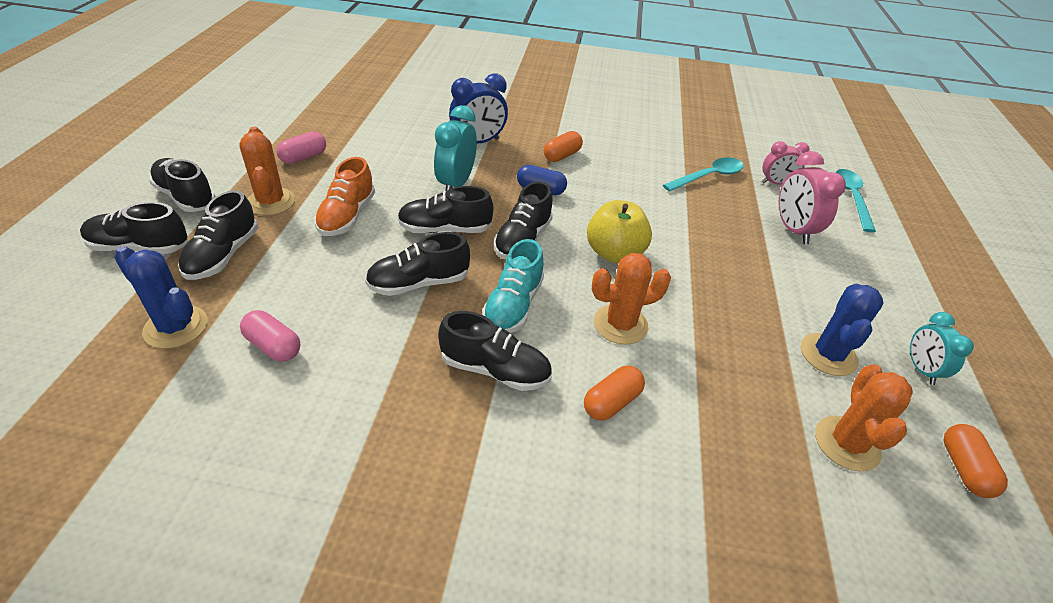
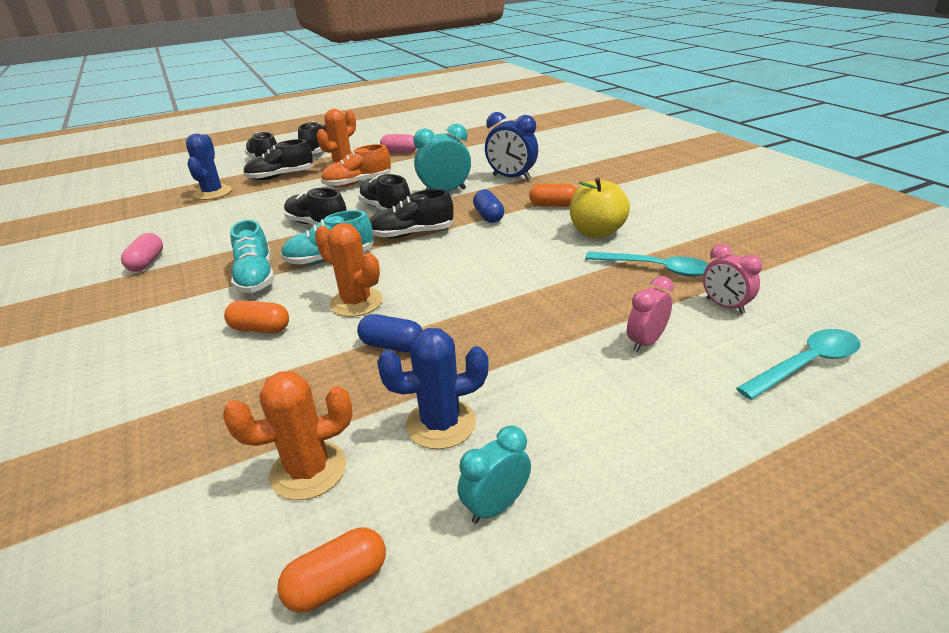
camera: 60 degrees right, 10 degrees down
pink capsule [240,310,300,361] -> pink capsule moved to [121,233,163,272]
black shoe [438,311,552,391] -> turquoise shoe [230,220,274,293]
yellow apple [587,200,652,263] -> yellow apple moved to [570,178,630,238]
pink clock [779,151,846,244] -> pink clock [627,276,674,352], size x0.65
none -> blue capsule [357,314,423,353]

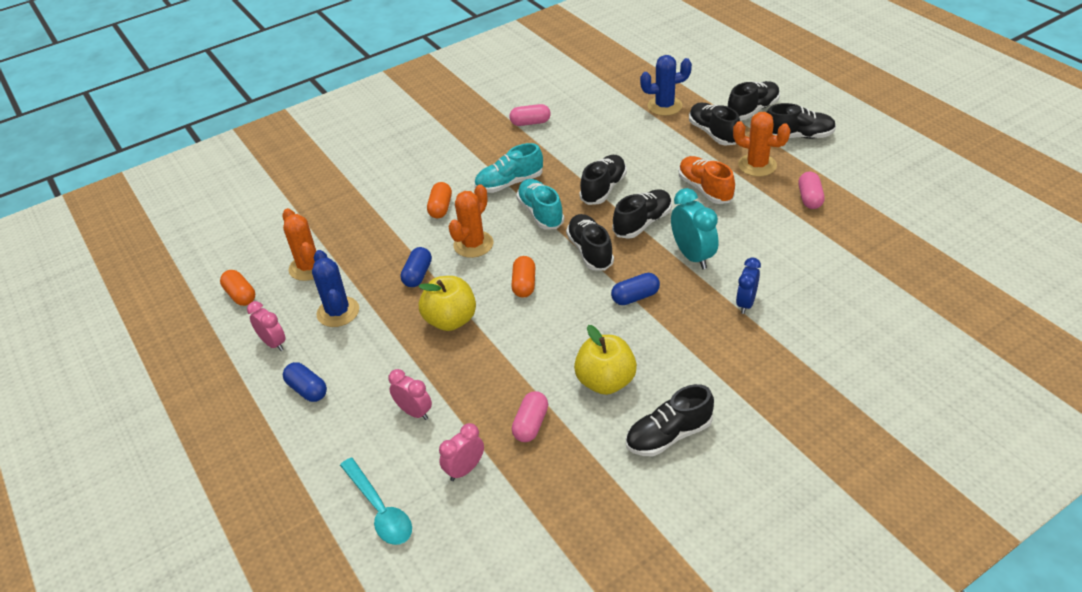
camera: 85 degrees right, 10 degrees up
turquoise clock [458,426,531,524] -> pink clock [247,301,286,351]
blue clock [485,112,538,180] -> blue clock [736,257,761,314], size x0.65
orange capsule [529,184,577,207] -> orange capsule moved to [511,256,535,298]
turquoise spoon [585,252,708,277] -> pink capsule [512,391,548,442]
none -> blue capsule [283,362,327,402]
none -> yellow apple [418,276,476,331]
none -> black shoe [626,384,714,456]

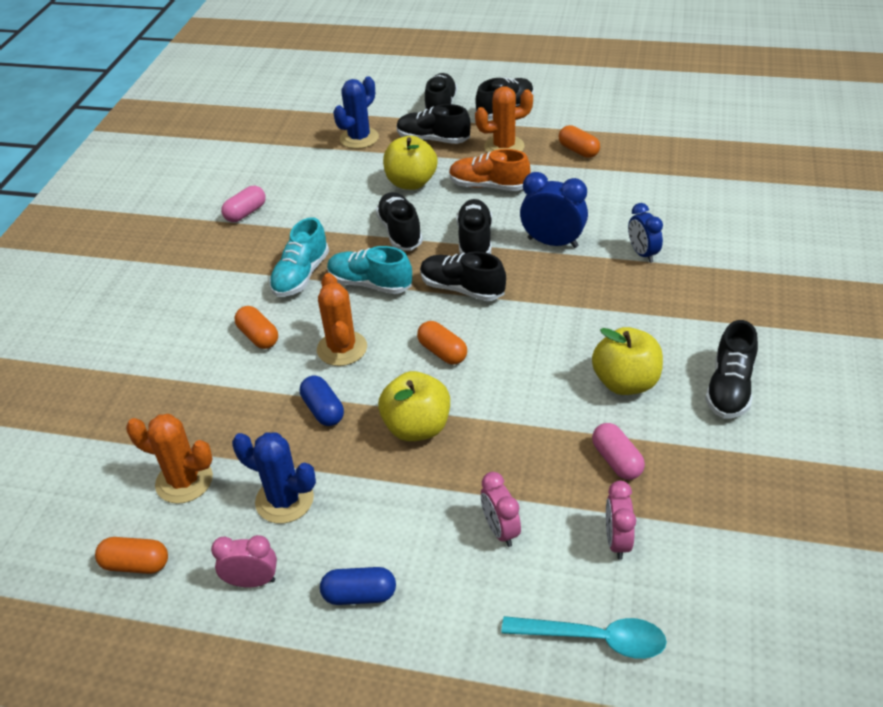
camera: 45 degrees left, 0 degrees up
pink clock [388,369,432,420] -> pink clock turned 105 degrees counterclockwise [481,472,521,547]
blue capsule [611,273,660,305] -> none
turquoise clock [671,188,719,269] -> blue clock [520,172,588,248]
pink capsule [798,172,824,209] -> orange capsule [559,125,600,158]
none -> yellow apple [383,136,438,190]

